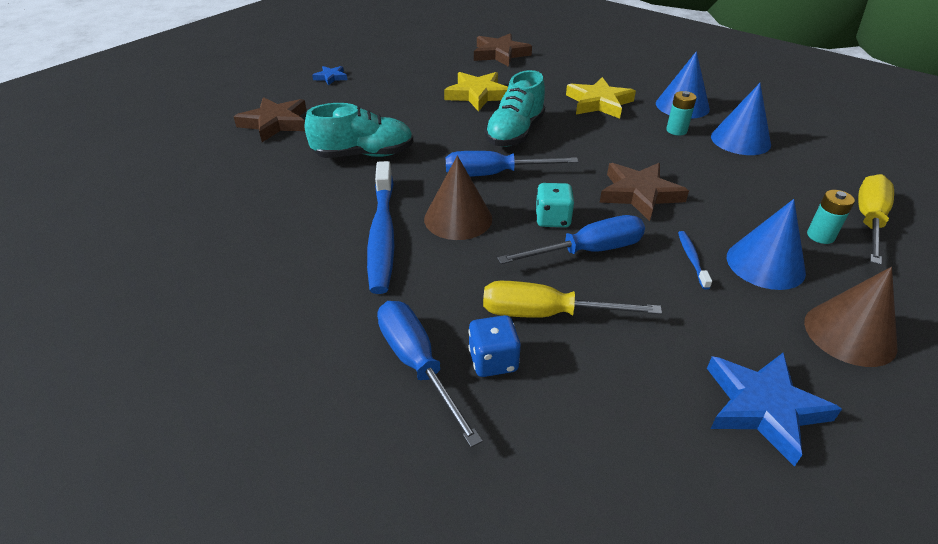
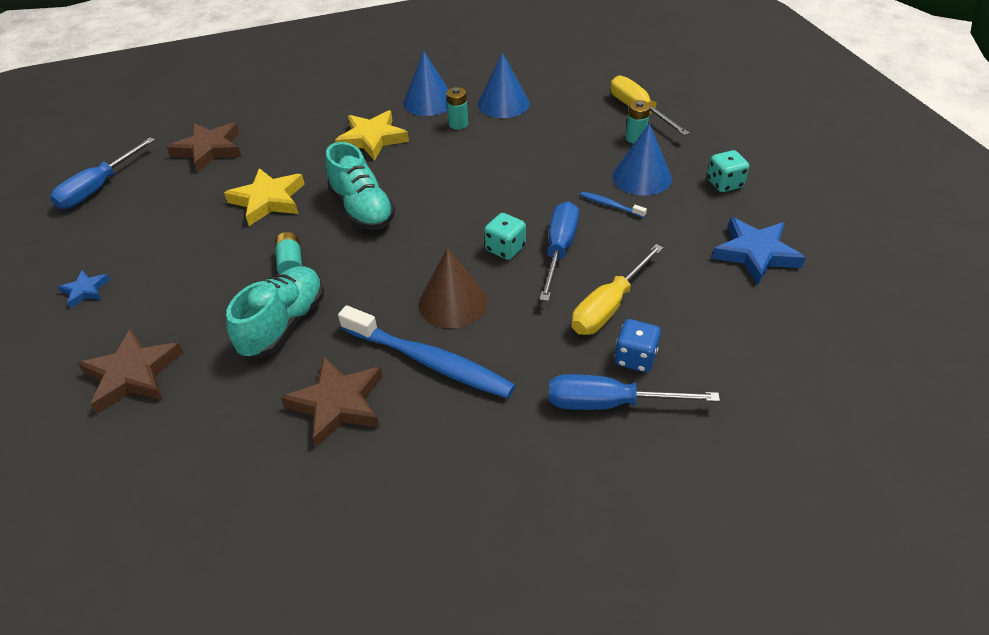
camera: 55 degrees left, 5 degrees up
blue screwdriver [446,151,578,177] -> blue screwdriver moved to [50,137,155,209]
brown star [600,163,689,221] -> brown star moved to [281,356,383,448]
brown cone [804,267,898,367] -> turquoise dice [707,150,749,192]
none -> turquoise battery [275,232,302,274]

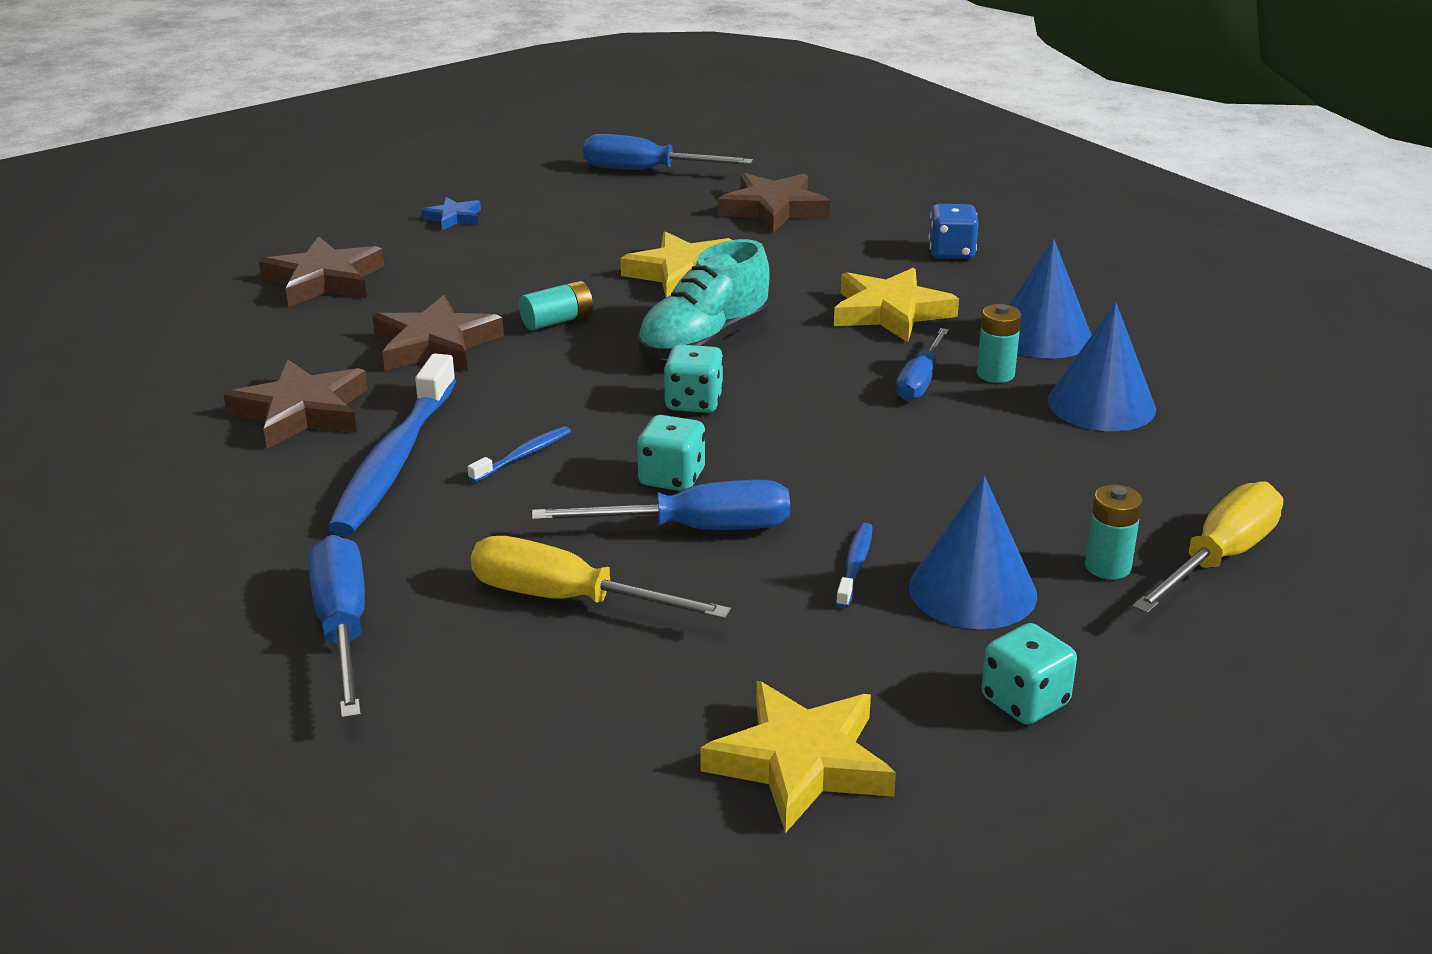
camera: 70 degrees right, 15 degrees down
turquoise shoe [226,266,324,358] -> brown star [372,295,504,372]
brown cone [418,248,487,328] -> blue toothbrush [468,426,571,483]
blue dice [614,319,661,373] -> blue dice moved to [929,204,978,259]
blue star [712,217,806,285] -> yellow star [700,681,896,833]
none -> turquoise dice [664,344,724,413]
none -> blue screwdriver [896,328,949,401]

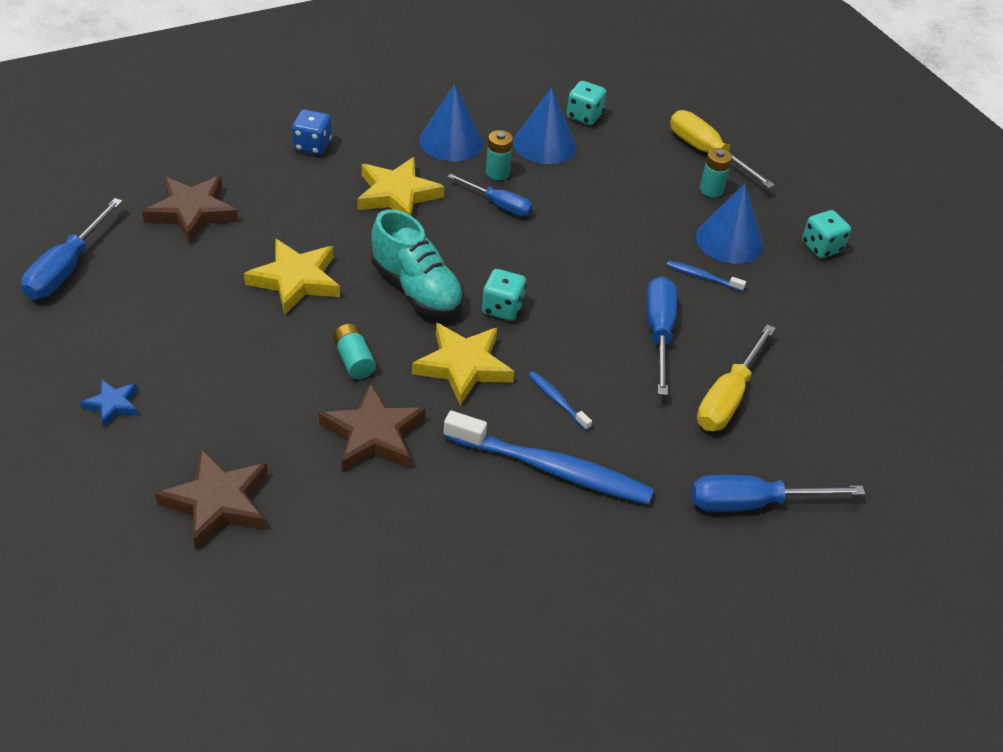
camera: 85 degrees left, 15 degrees up
brown star [224,360,368,449] -> none
turquoise dice [637,415,706,491] -> turquoise dice moved to [566,81,606,125]
yellow star [700,681,896,833] -> yellow star moved to [412,323,514,405]

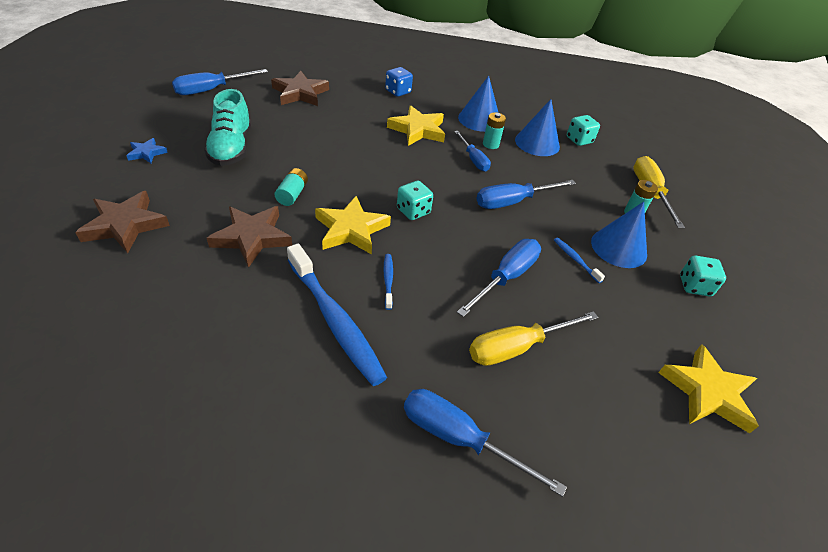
camera: 35 degrees right, 0 degrees up
yellow star [244,239,340,315] -> yellow star moved to [658,344,759,433]
turquoise shoe [372,209,464,317] -> turquoise shoe moved to [204,89,252,166]
none -> blue screwdriver [476,180,576,209]

